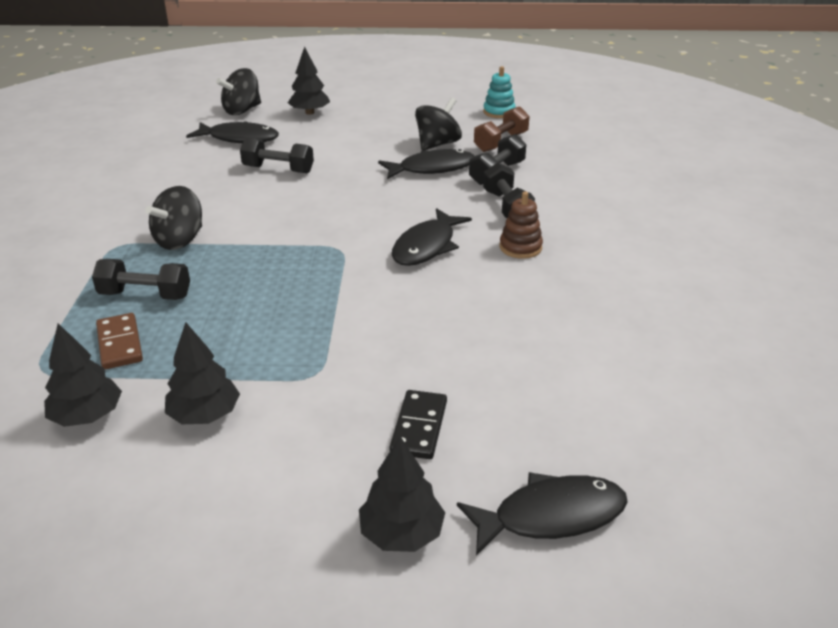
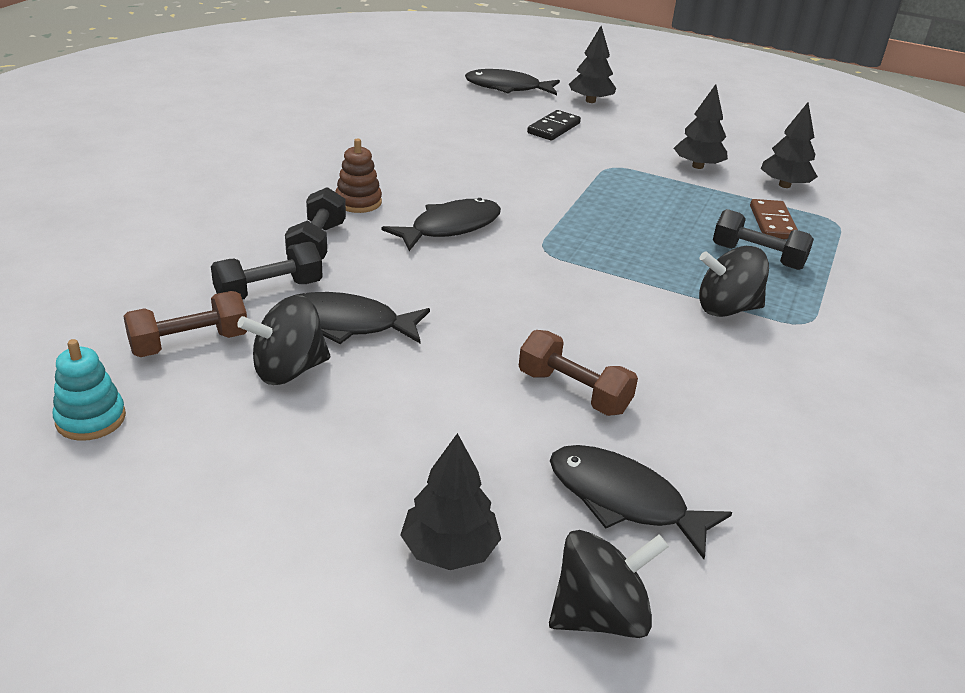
camera: 160 degrees left, 0 degrees up
black spinning top [145,186,202,250] -> black spinning top turned 150 degrees counterclockwise [699,246,769,317]
black dumbbell [240,138,314,173] -> brown dumbbell [519,330,638,416]

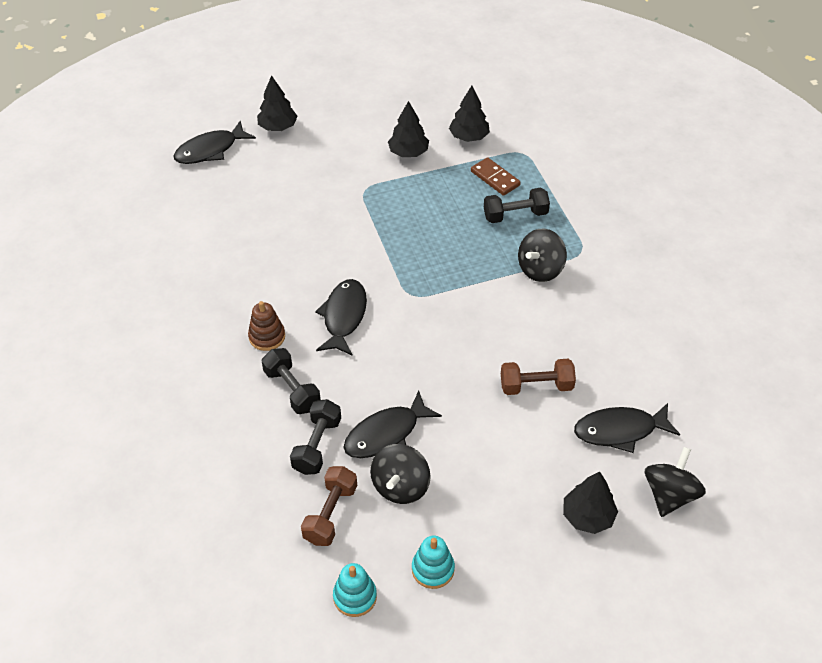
camera: 40 degrees left, 15 degrees up
black domino [527,110,581,141] -> none
none -> turquoise stacking toy [412,536,455,589]

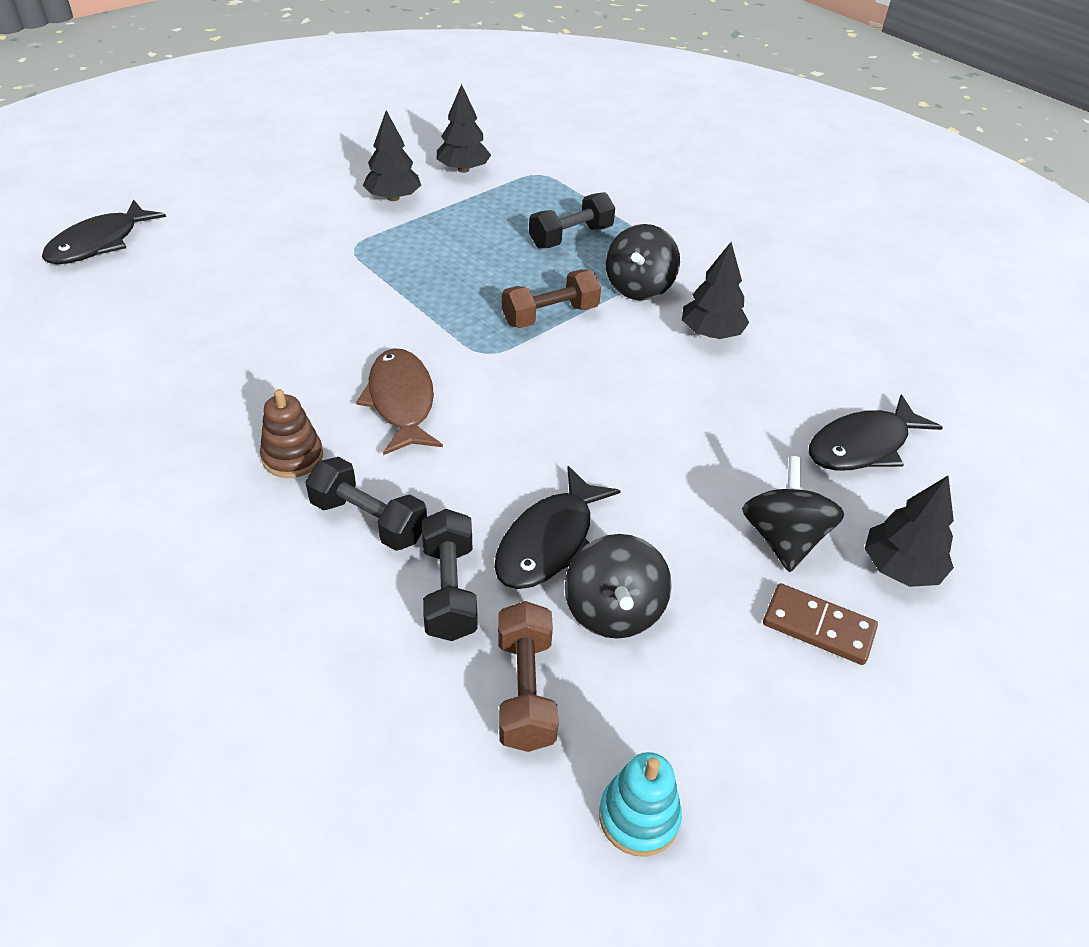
camera: 25 degrees left, 5 degrees down
black tree [257,75,298,131] -> black tree moved to [682,242,749,339]
black fish [315,279,367,356] -> brown fish [356,348,443,455]
turquoise stacking toy [412,536,455,589] -> none
brown domino [471,157,521,196] -> brown domino moved to [763,583,878,665]
brown dumbbell [501,359,576,395] -> brown dumbbell moved to [502,269,601,328]
black spinning top [645,447,706,517] -> black spinning top moved to [742,456,844,572]

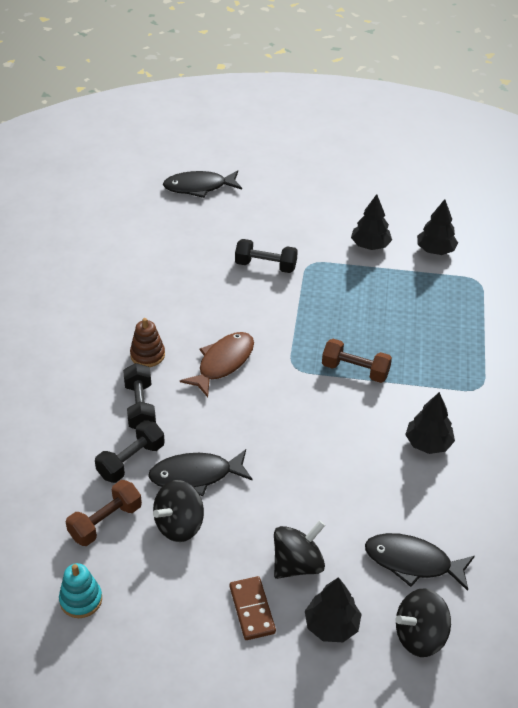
camera: 50 degrees right, 0 degrees up
black dumbbell [529,192,615,248] -> black dumbbell moved to [235,239,298,273]
black spinning top [606,224,680,300] -> black spinning top moved to [396,588,451,657]

